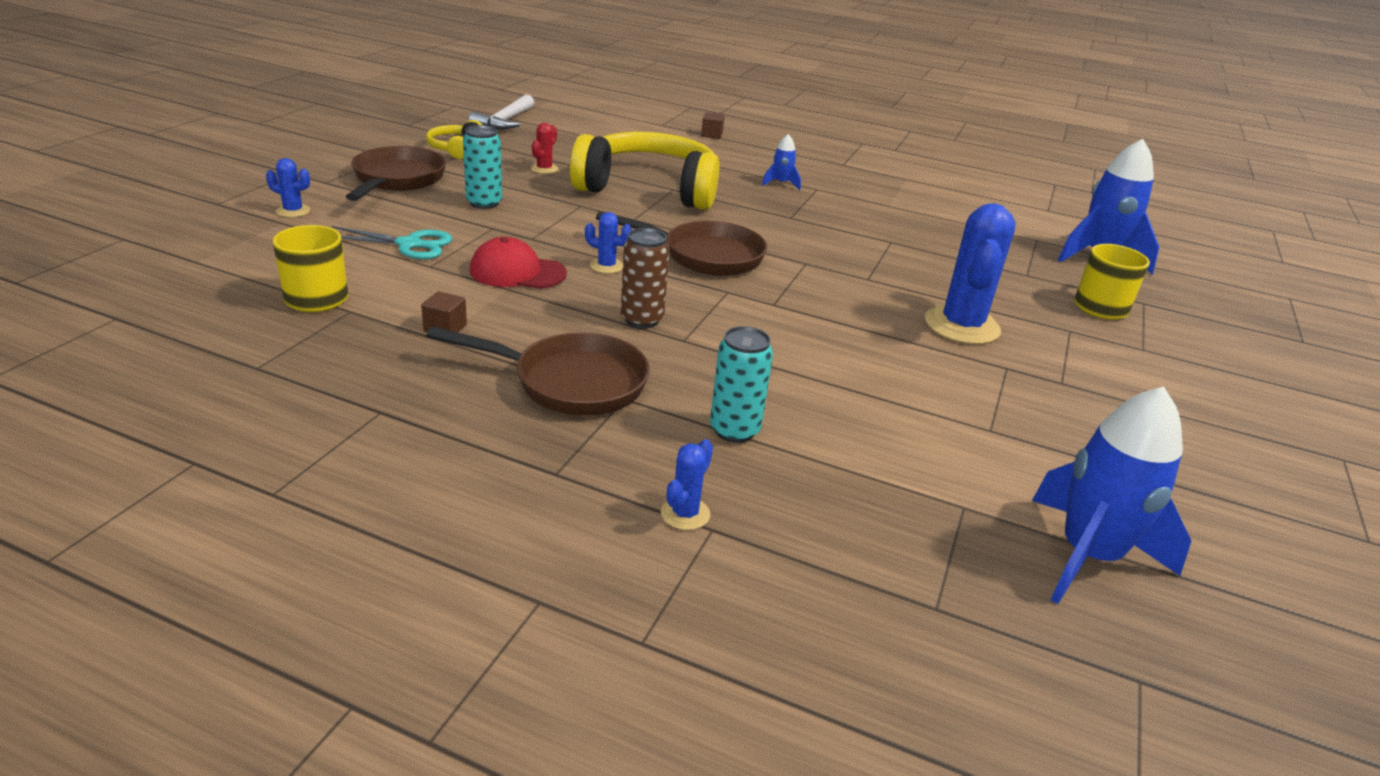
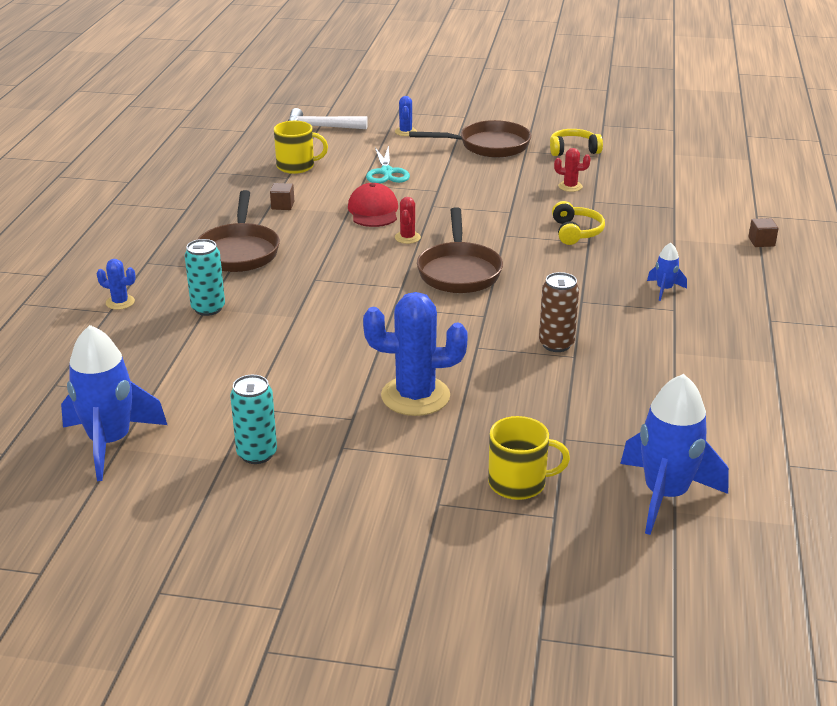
camera: 80 degrees right, 0 degrees up
turquoise can [463,125,502,209] -> turquoise can moved to [230,375,277,464]
white hammer [469,94,534,130] -> white hammer moved to [288,108,368,129]
yellow headphones [570,132,720,210] -> yellow headphones [552,201,605,245], size x0.44
blue cactus [585,212,632,274] -> red cactus [395,197,421,244]
brown can [621,228,670,328] -> brown can moved to [539,272,579,352]

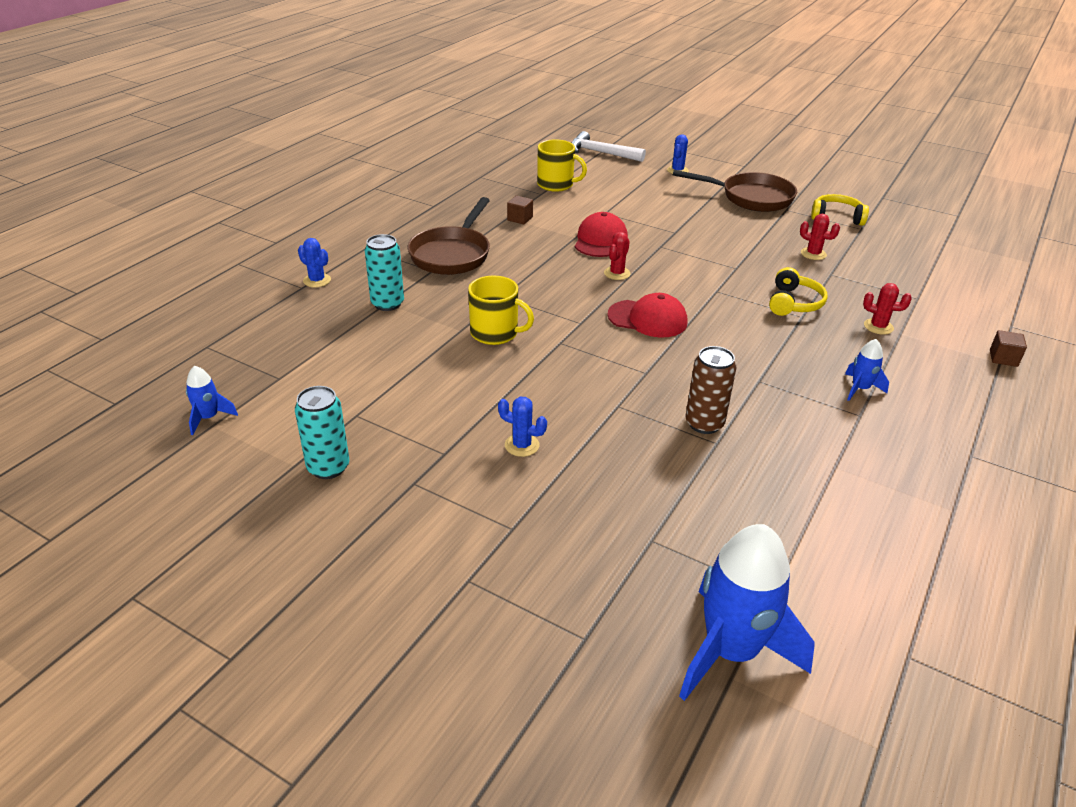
camera: 20 degrees right, 5 degrees up
blue rocket [61,325,167,481] -> blue rocket [186,366,238,435], size x0.47
blue cactus [363,292,468,416] -> blue cactus [498,397,547,457], size x0.47
turquoise scissors [366,145,410,184] -> none
brown pan [417,207,503,293] -> red cap [607,293,687,338]
yellow mug [488,416,570,500] -> yellow mug moved to [468,276,534,345]
none -> red cactus [863,283,912,335]

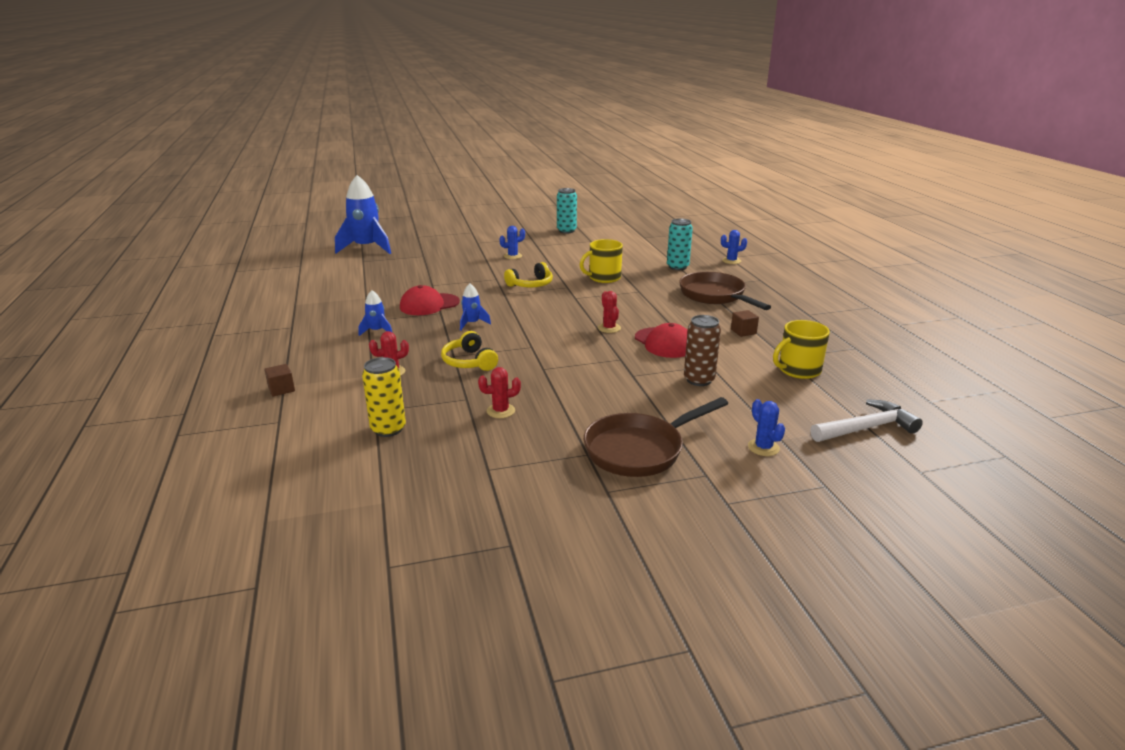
camera: 135 degrees right, 10 degrees down
blue rocket [186,366,238,435] -> blue rocket moved to [460,283,491,331]
red cap [607,293,687,338] -> red cap moved to [400,285,460,315]
brown can [685,346,737,434] -> brown can moved to [684,315,721,386]
yellow headphones [811,194,869,226] -> yellow headphones moved to [504,262,553,288]
none -> yellow can [362,357,406,437]

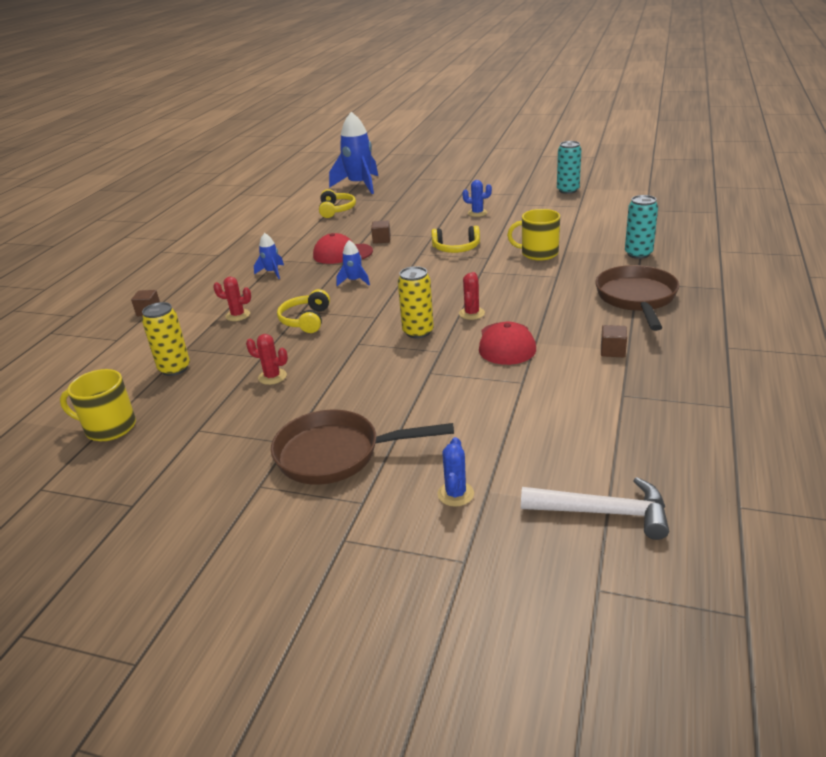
camera: 35 degrees right, 5 degrees up
brown can [684,315,721,386] -> none
blue cactus [721,230,747,264] -> none
yellow mug [773,320,830,379] -> yellow mug moved to [60,369,136,441]
none -> yellow headphones [319,189,356,218]
none -> brown cube [371,221,391,244]
none -> yellow can [398,266,434,338]

